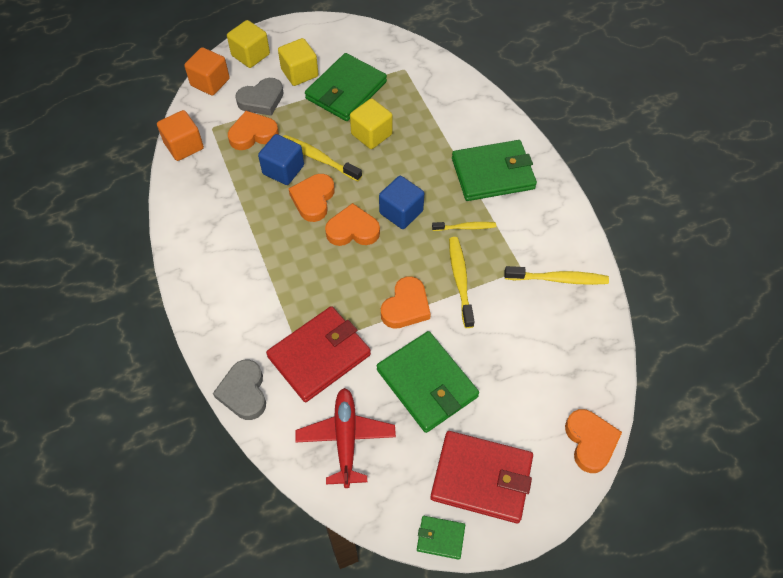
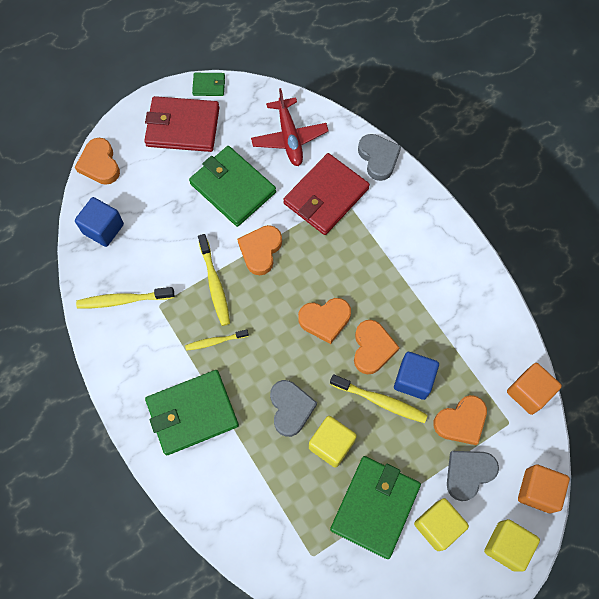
camera: 170 degrees right, 10 degrees up
blue cube [379,176,424,229] -> blue cube moved to [75,197,124,247]
none -> grey heart [270,380,317,437]

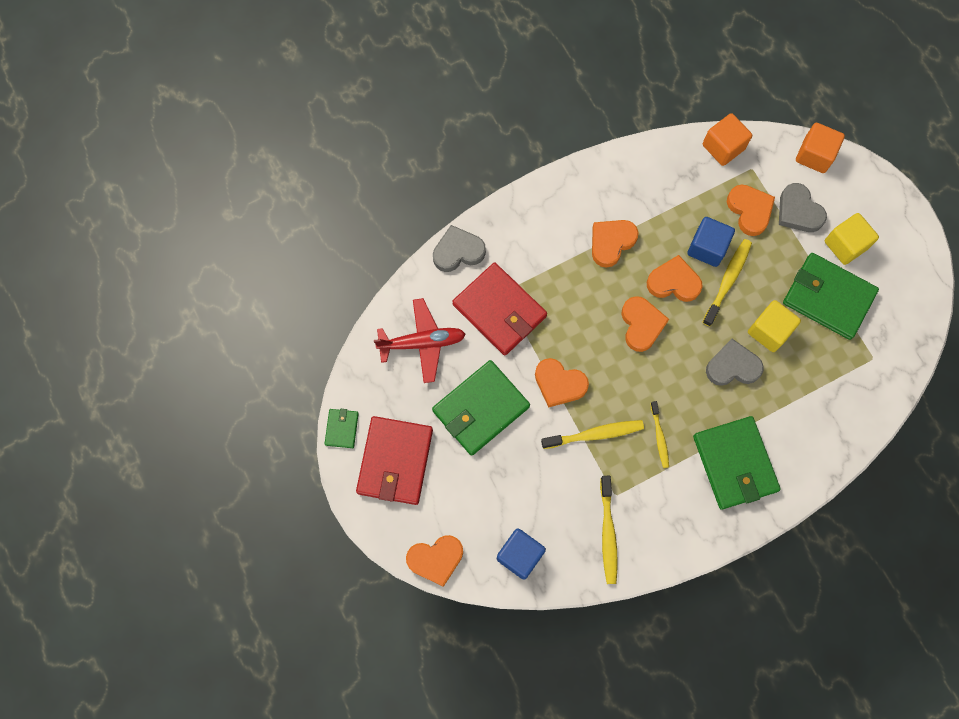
camera: 85 degrees left, 5 degrees up
yellow cube [484,519,540,572] -> none
none -> orange heart [592,220,639,268]

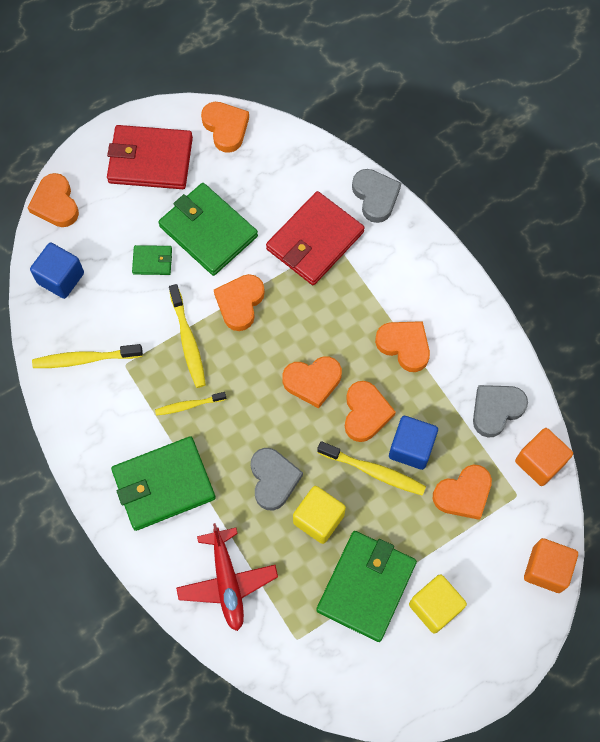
camera: 85 degrees right, 5 degrees down
green wallet [324,409,359,448] -> green wallet moved to [132,245,172,275]
red plane [374,298,466,383] -> red plane moved to [176,523,278,631]
grey heart [779,183,827,232] -> grey heart moved to [473,385,528,437]
none -> orange heart [201,102,249,153]

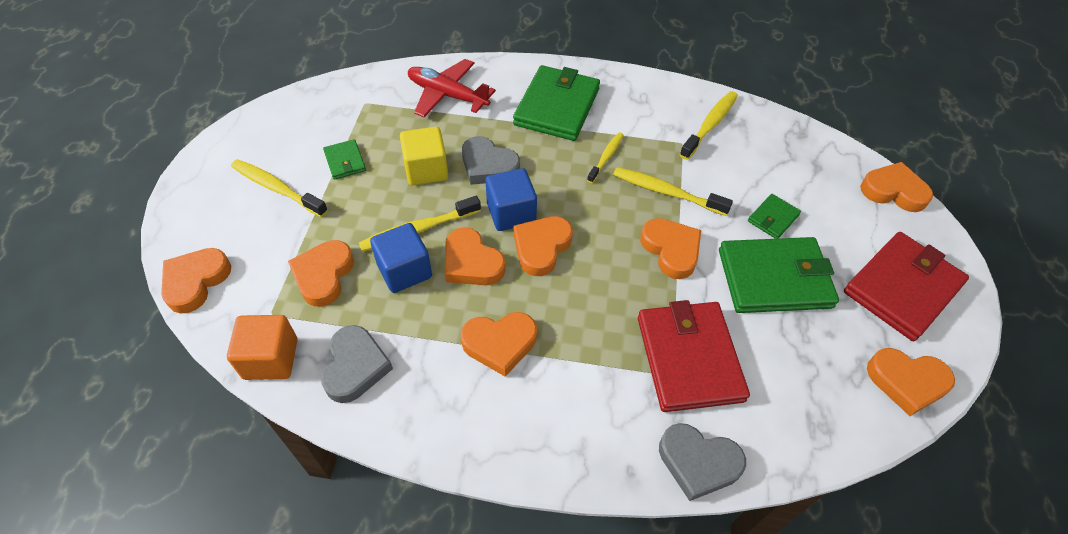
camera: 130 degrees right, 15 degrees down
blue cube [30,243,84,299] -> blue cube moved to [486,168,537,231]
green wallet [316,531,417,642] -> green wallet [323,139,366,180], size x0.47
yellow cube [409,574,467,634] -> yellow toothbrush [231,159,328,217]
orange cube [524,538,578,593] -> orange heart [161,248,231,313]

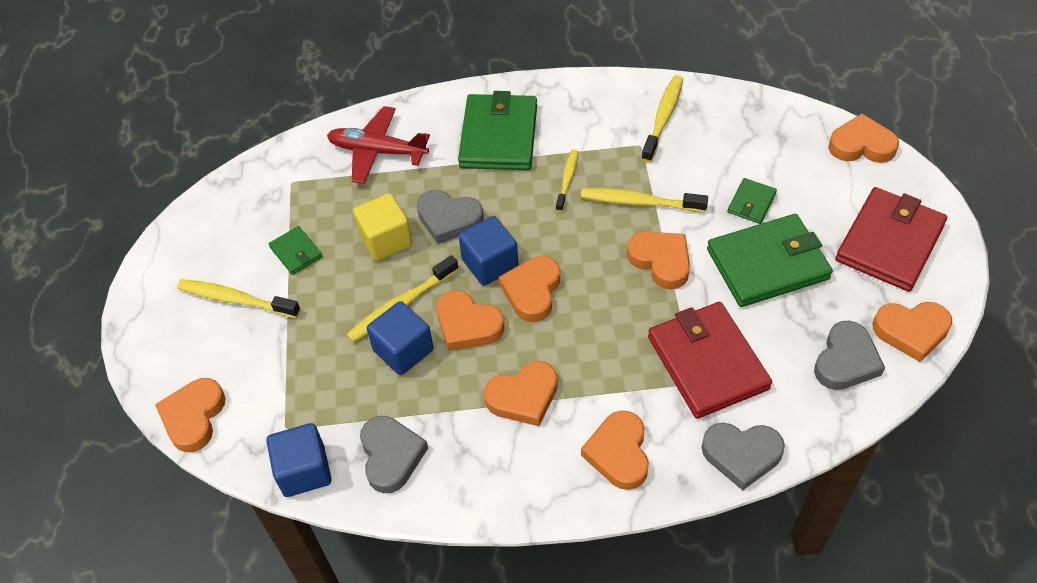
camera: 10 degrees left, 0 degrees up
orange cube [227,315,297,380] -> blue cube [266,423,331,497]
orange heart [288,240,354,307] -> orange heart moved to [581,410,649,490]
none -> grey heart [814,321,885,390]

